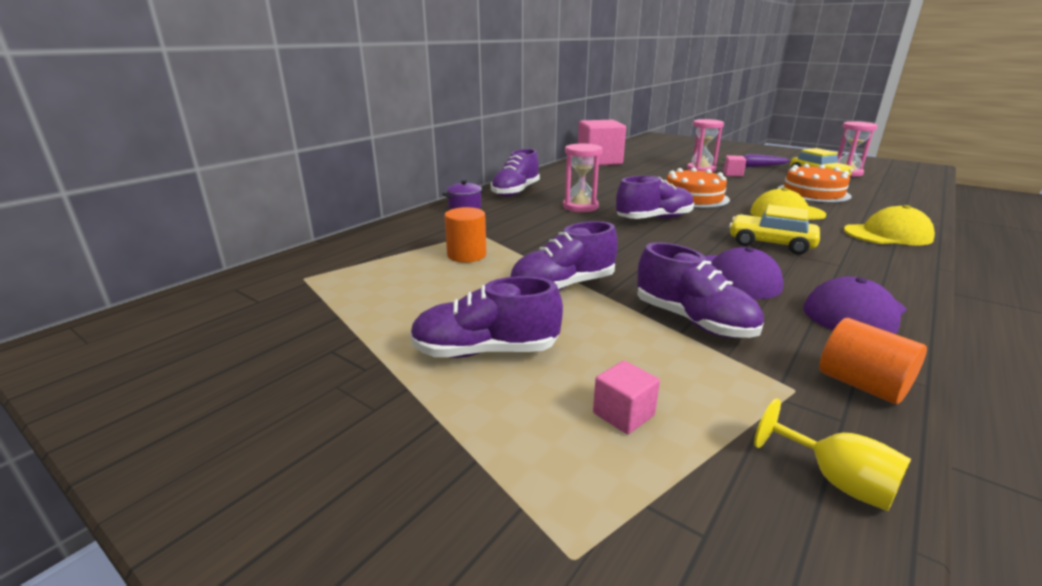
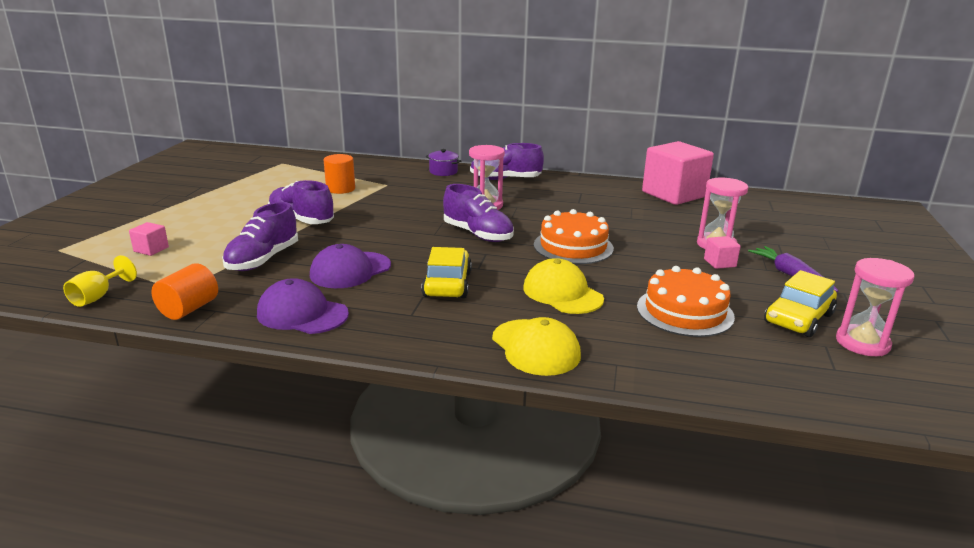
camera: 65 degrees right, 0 degrees up
purple shoe [410,276,563,358] -> none

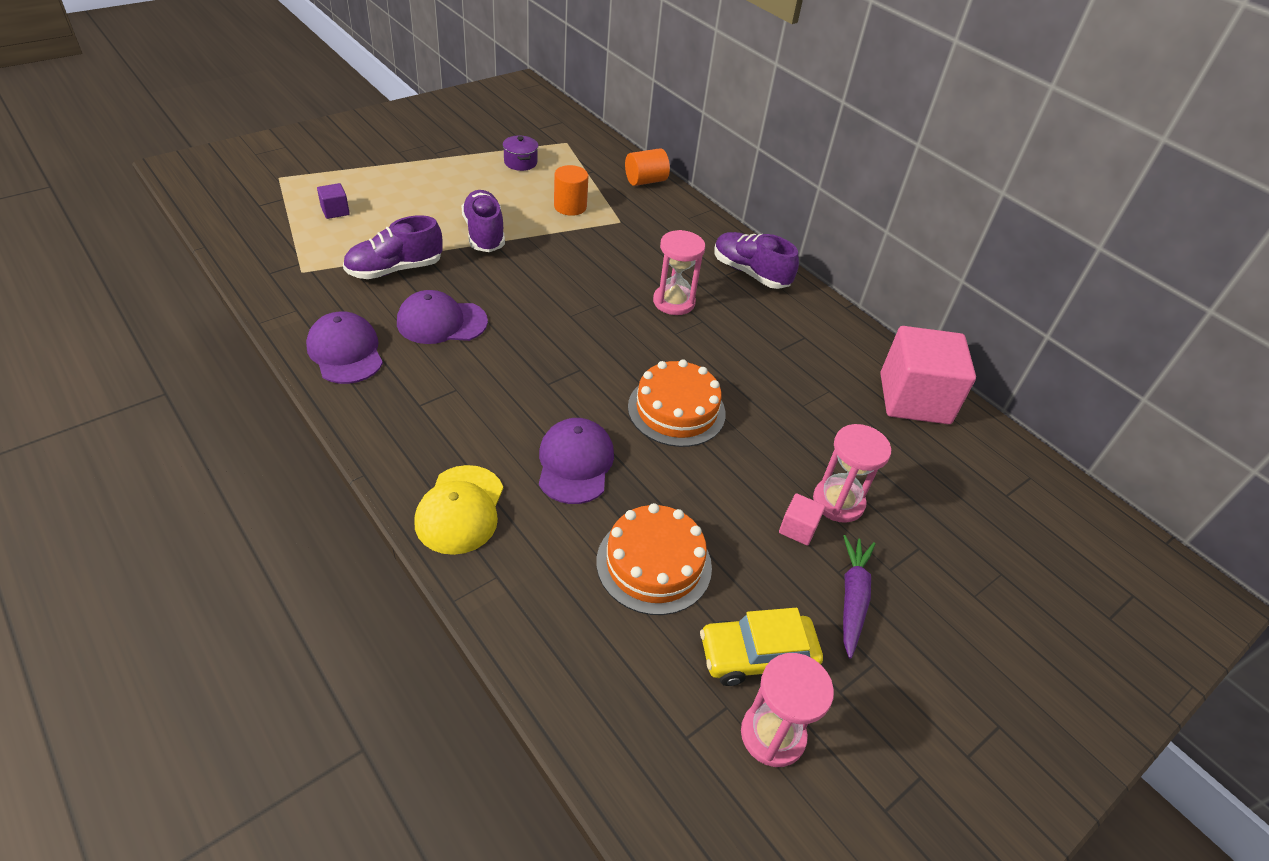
camera: 35 degrees right, 20 degrees up
yellow goblet [63,255,137,307] -> none
pink cube [129,222,169,256] -> purple cube [317,183,350,219]
orange cylinder [151,263,218,320] -> orange cylinder moved to [625,148,670,186]
yellow car [421,247,472,298] -> none
purple pot [426,149,461,176] -> purple pot moved to [503,136,538,171]
purple shoe [443,184,514,242] -> none
yellow cap [523,258,604,314] -> purple cap [539,418,614,504]

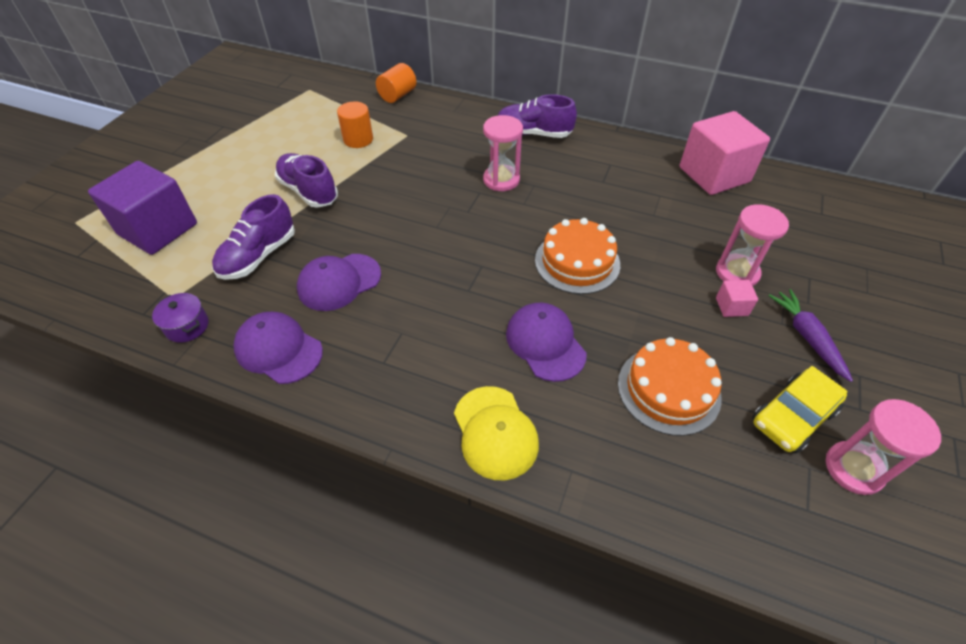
camera: 25 degrees left, 5 degrees up
purple cube [317,183,350,219] -> purple cube [88,161,197,255], size x2.41
purple pot [503,136,538,171] -> purple pot moved to [152,293,208,343]

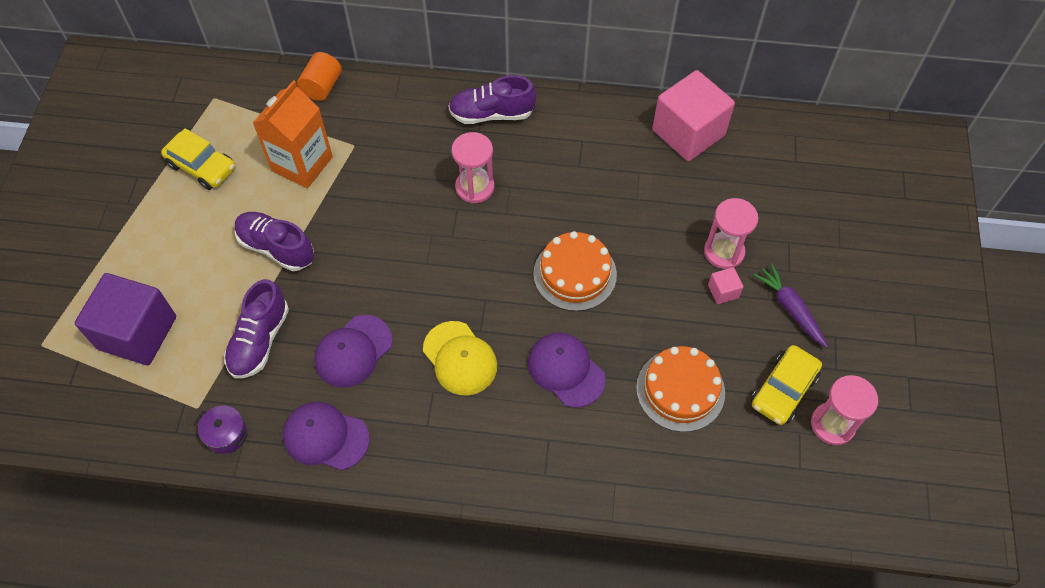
camera: 15 degrees left, 10 degrees up
orange cylinder [337,102,373,148] -> orange carton [253,80,333,188]
yellow cap [454,386,539,480] -> yellow cap moved to [423,321,497,395]
none -> yellow car [161,128,235,190]

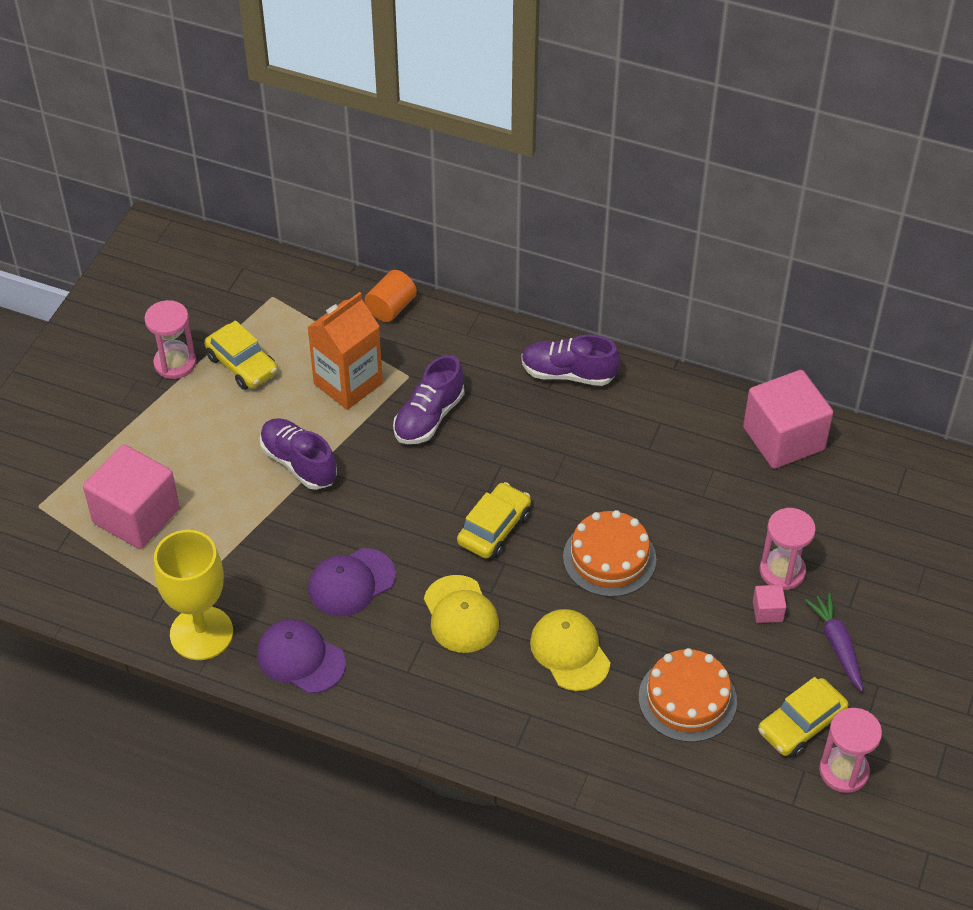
camera: 15 degrees right, 10 degrees down
purple cube [75,273,176,365] -> pink cube [83,444,180,549]
purple pot [195,406,248,454] -> yellow goblet [154,530,233,660]
purple shoe [224,279,289,378] -> purple shoe moved to [393,355,464,444]
pink hourglass [451,132,494,203] -> pink hourglass moved to [144,300,197,379]
purple cap [528,333,606,408] -> yellow cap [530,609,610,691]
none -> yellow car [457,482,531,559]

